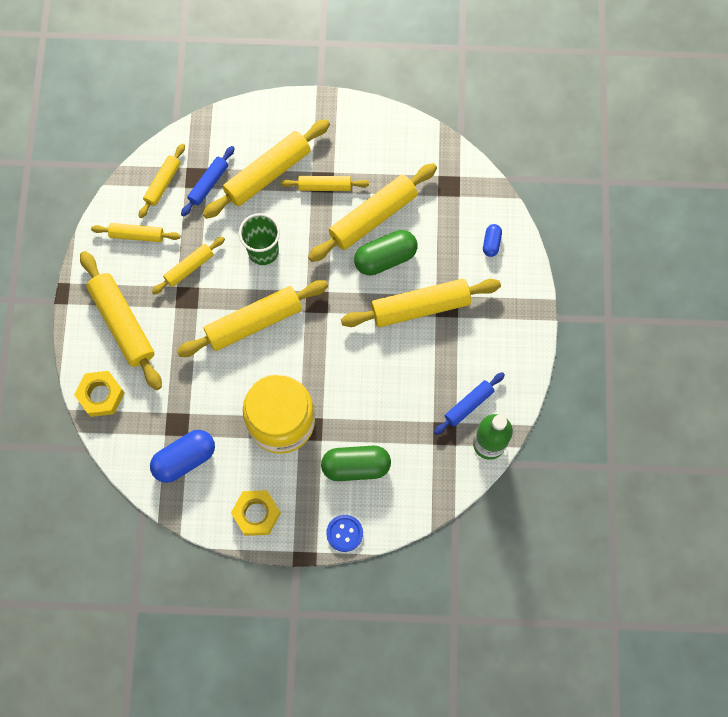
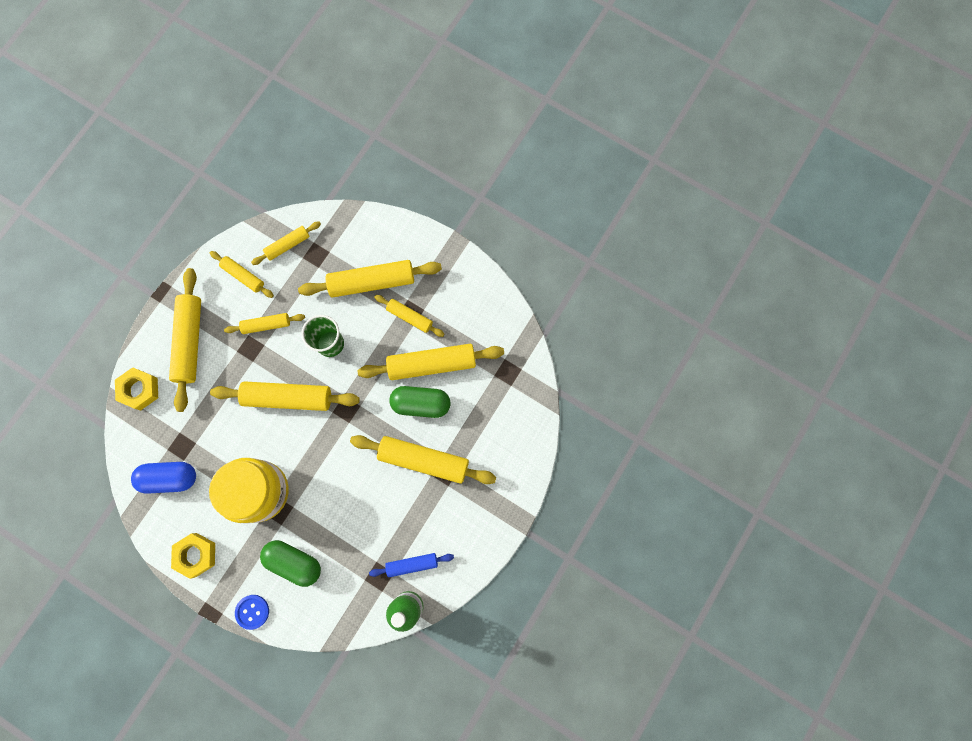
camera: 30 degrees right, 5 degrees up
blue rolling pin [181,146,235,217] -> none
blue capsule [483,224,502,257] -> none

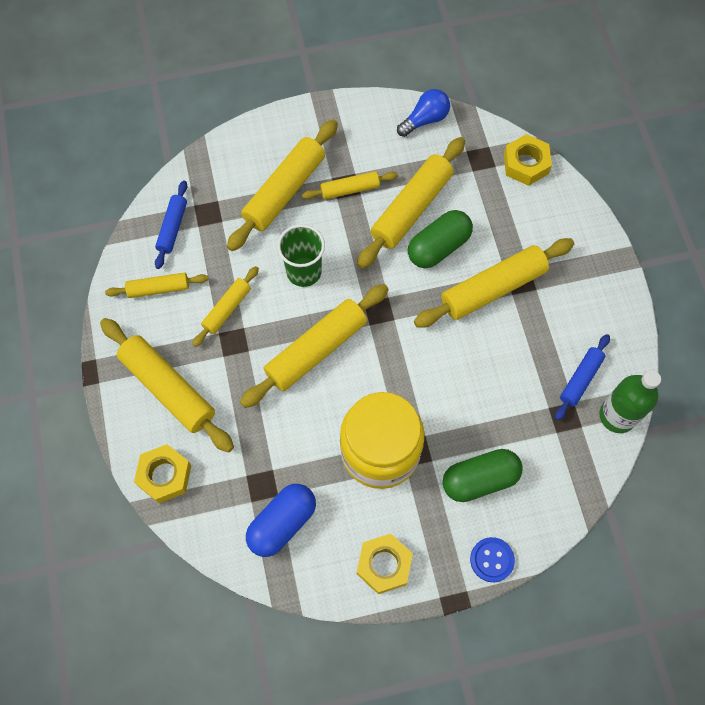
camera: 45 degrees left, 10 degrees down
yellow rolling pin [251,221,321,265] -> blue rolling pin [155,180,188,269]
none -> blue light bulb [397,89,450,137]
none -> yellow nut [504,134,552,186]

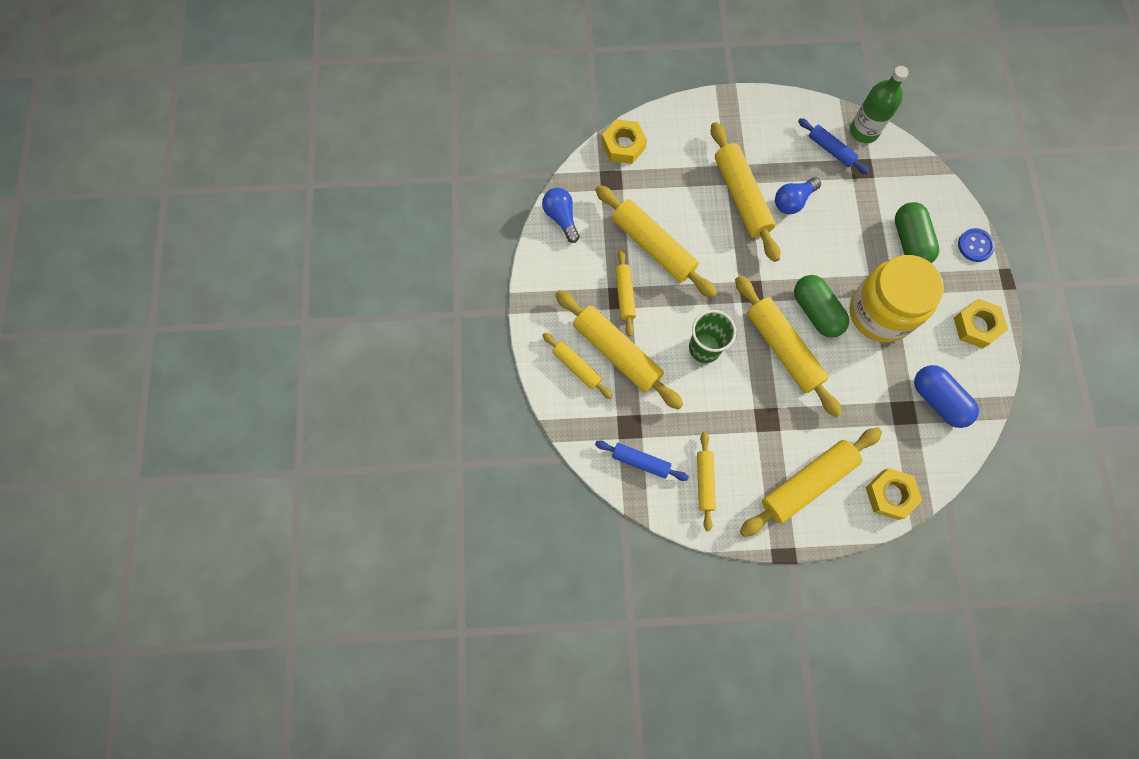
camera: 80 degrees left, 5 degrees up
yellow rolling pin [193,266,259,347] -> yellow rolling pin moved to [542,333,613,399]
green capsule [408,210,473,268] -> green capsule moved to [794,275,849,338]
none -> blue light bulb [775,177,821,215]

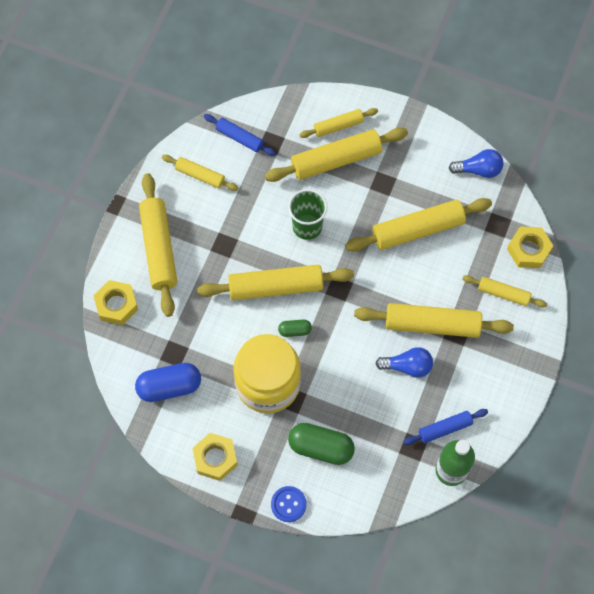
camera: 115 degrees right, 5 degrees down
blue rolling pin [595,440,689,481] -> blue rolling pin turned 75 degrees clockwise [204,114,276,156]
yellow rolling pin [615,249,636,337] -> yellow rolling pin moved to [463,275,547,308]
blue light bulb [775,177,821,215] -> blue light bulb turned 105 degrees clockwise [375,347,433,378]
green capsule [794,275,849,338] -> green capsule [278,320,312,337], size x0.52

